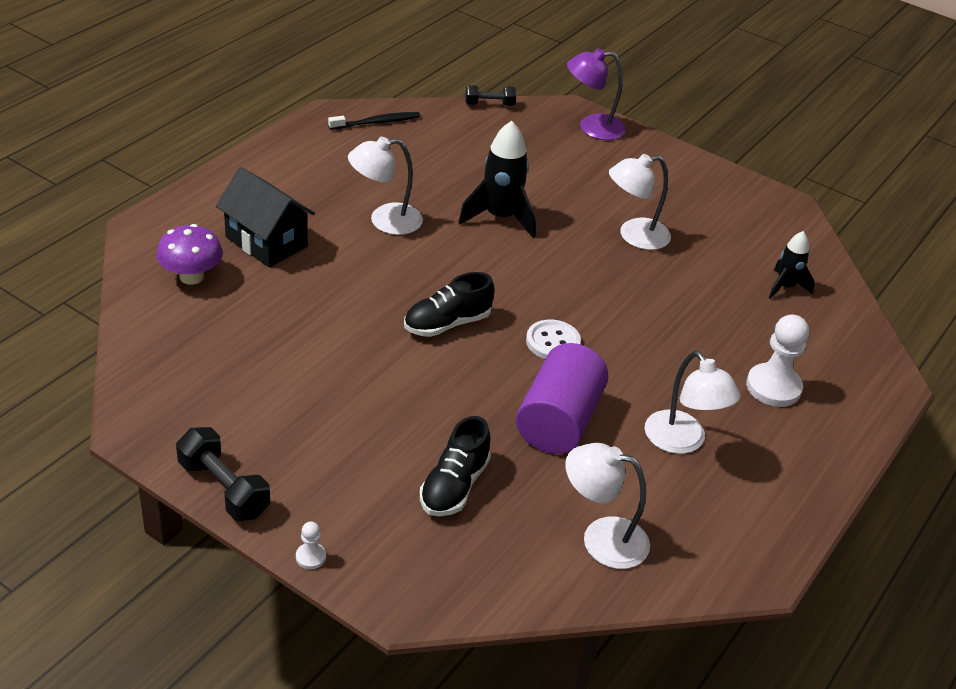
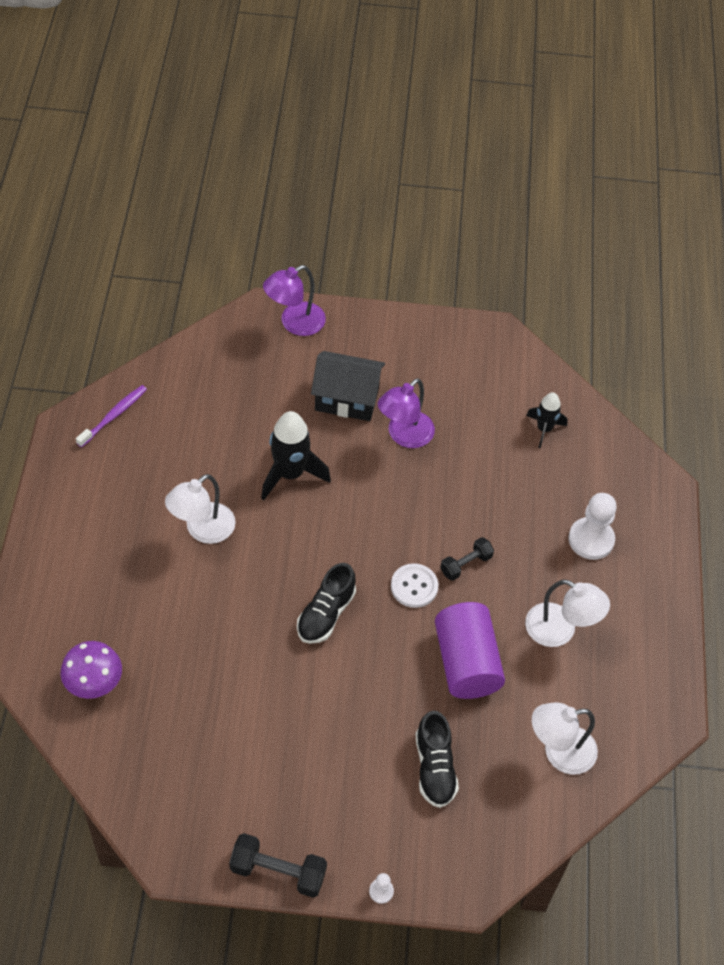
camera: 30 degrees left, 15 degrees up
black house [216,167,315,268] -> black house moved to [311,351,385,421]
black toothbrush [328,112,420,130] -> purple toothbrush [76,385,147,448]
black dumbbell [465,85,516,106] -> black dumbbell moved to [440,537,494,581]
white lamp [609,154,671,250] -> purple lamp [378,378,435,448]

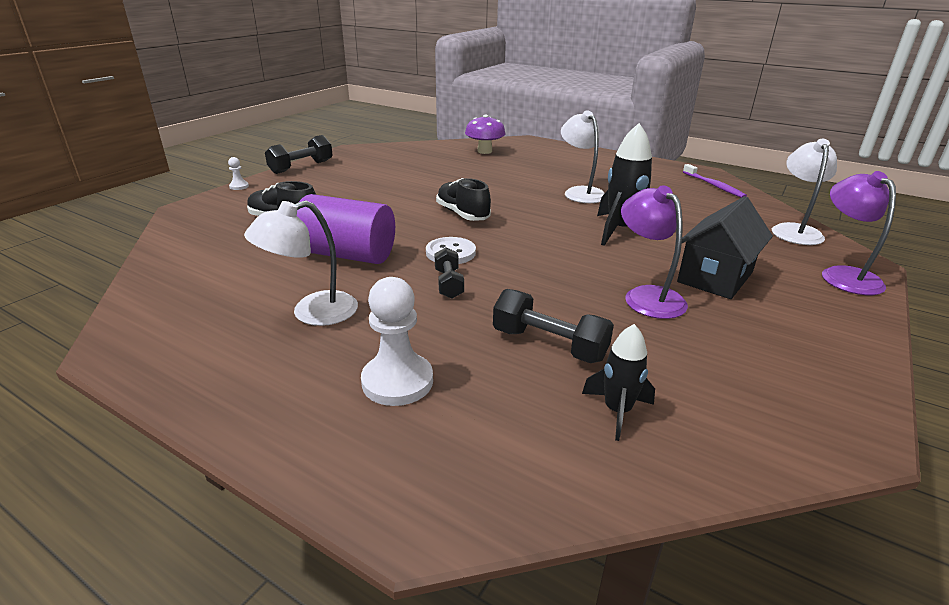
camera: 120 degrees right, 25 degrees down
white lamp [532,702,598,775] -> white lamp moved to [772,139,837,245]
none -> black dumbbell [493,289,614,363]

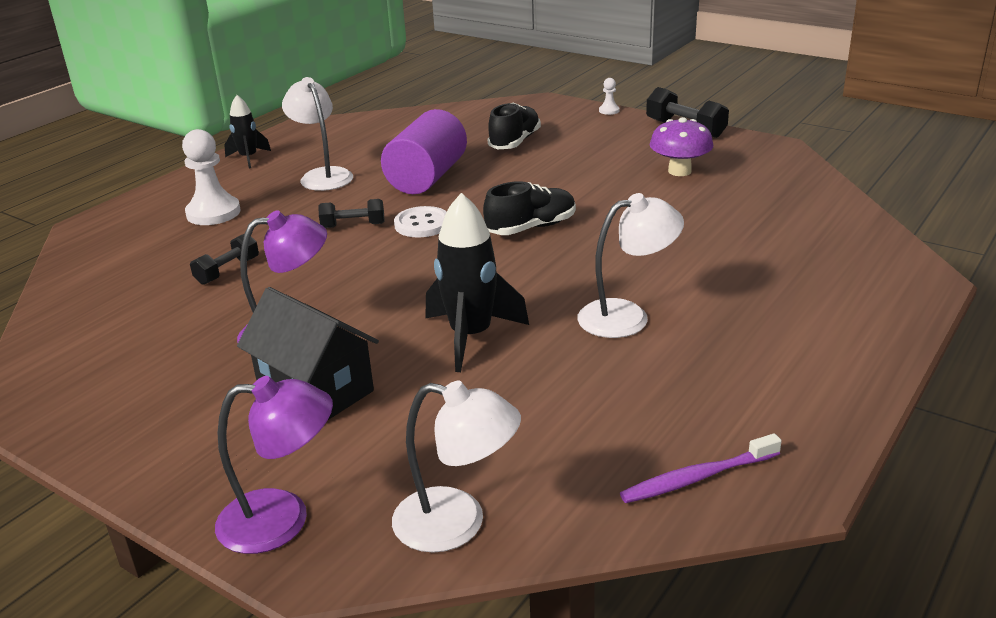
camera: 95 degrees right, 0 degrees up
purple mushroom [465,114,505,154] -> purple mushroom moved to [650,117,713,176]
black dumbbell [493,289,614,363] -> black dumbbell [190,233,259,285], size x0.66
black rocket [582,324,655,441] -> black rocket moved to [224,95,271,168]

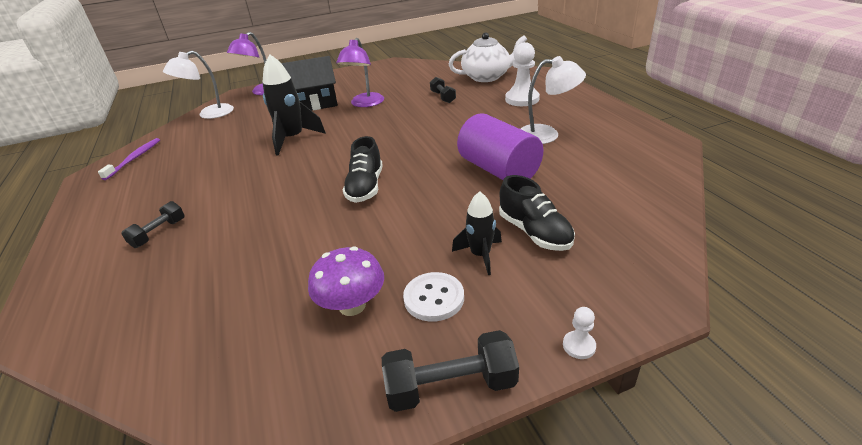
camera: 125 degrees right, 5 degrees up
black rocket [224,95,271,168] -> black rocket moved to [452,191,502,275]
black dumbbell [319,199,385,228] -> black dumbbell moved to [121,201,185,248]
white button [394,206,447,237] -> white button moved to [403,272,464,322]
white lamp [577,193,684,338] -> none
none -> white teapot [449,32,527,82]

